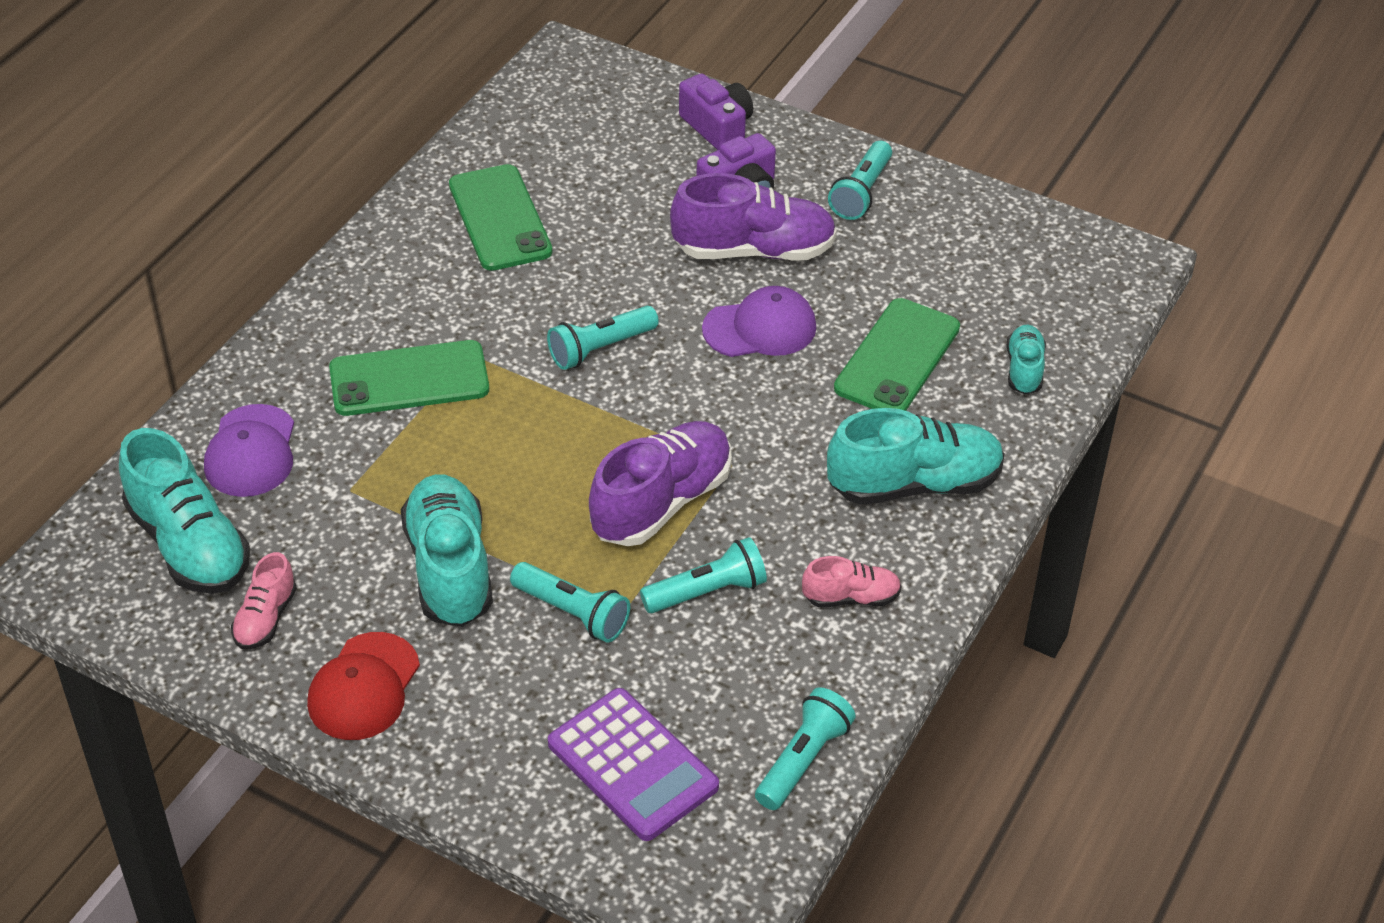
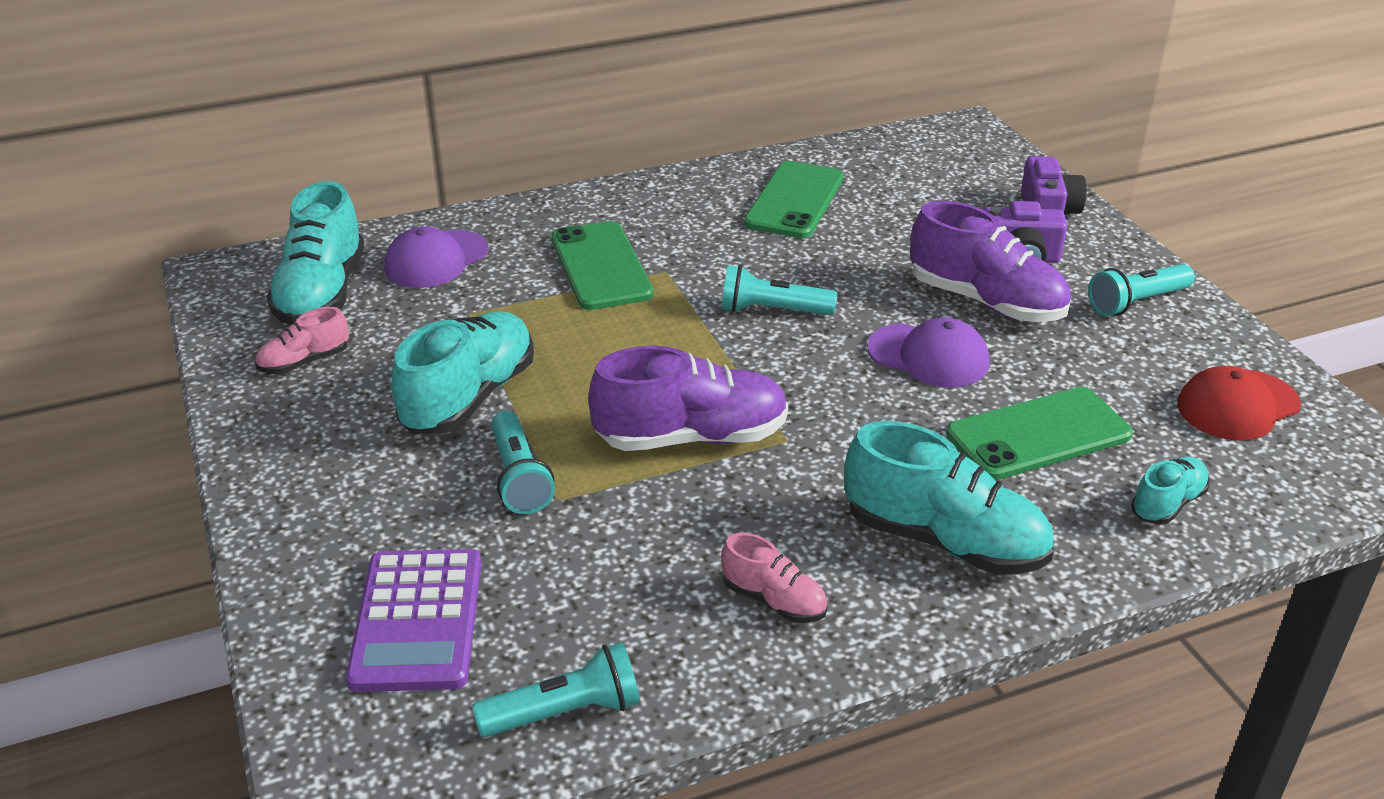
camera: 40 degrees right, 10 degrees down
red cap [307,632,420,740] -> red cap moved to [1177,366,1301,441]
green phone [329,340,489,416] -> green phone turned 45 degrees clockwise [551,221,654,310]
turquoise flashlight [640,537,767,613] -> none

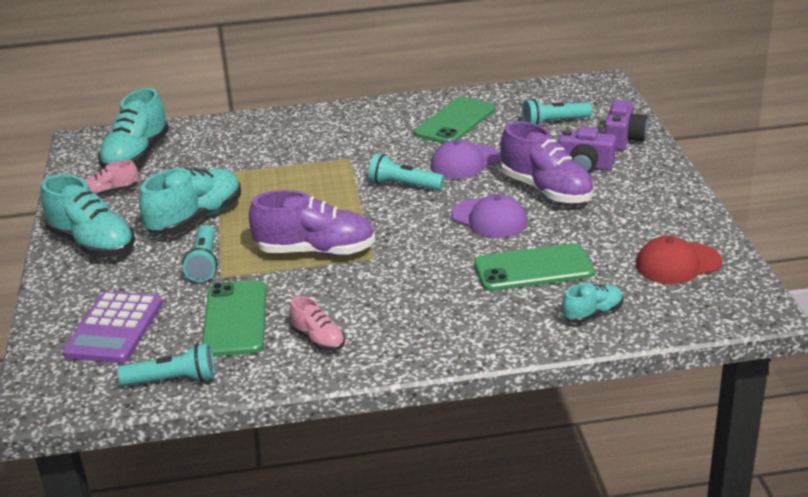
camera: 15 degrees right, 5 degrees down
purple cap [384,227,489,288] -> purple cap moved to [431,139,500,179]
green phone [551,221,654,310] -> green phone moved to [202,280,266,357]
turquoise shoe [844,421,1054,575] -> turquoise shoe moved to [41,174,135,257]
turquoise flashlight [1088,264,1195,316] -> turquoise flashlight moved to [522,99,592,125]

